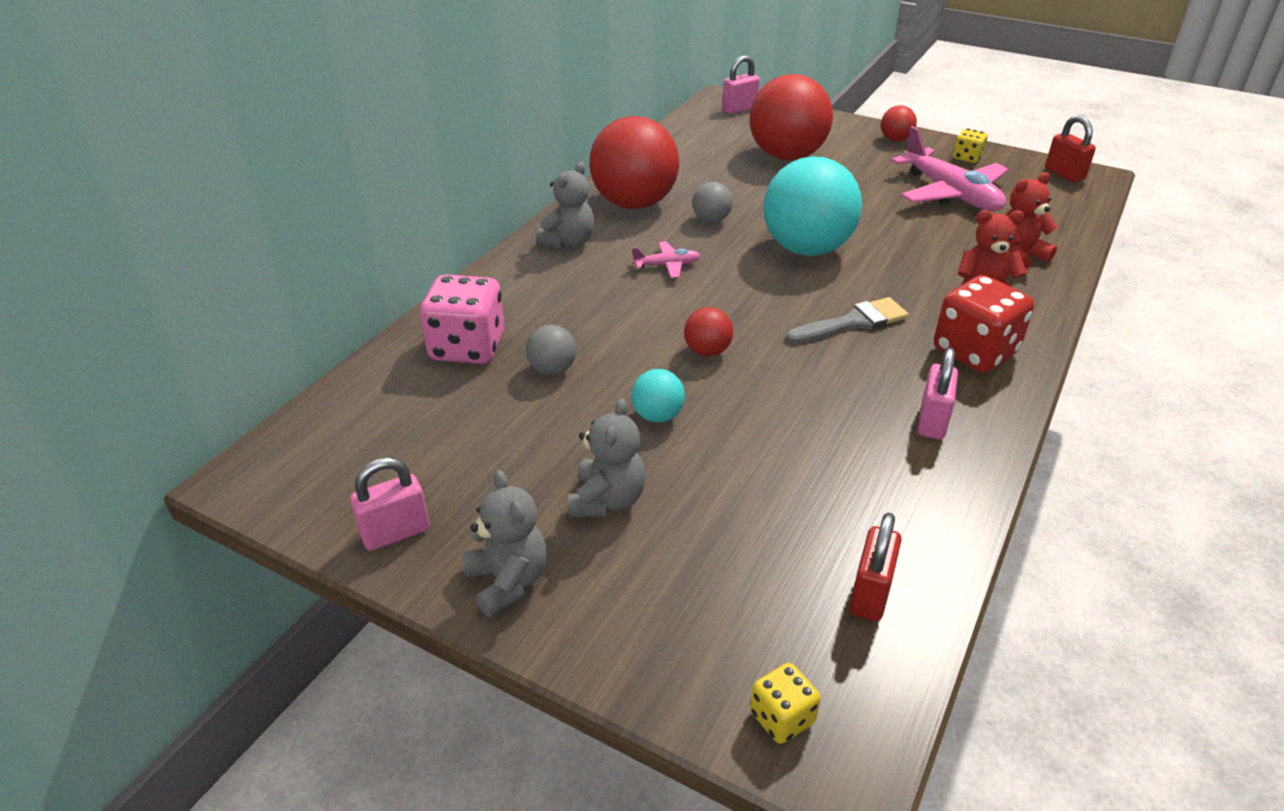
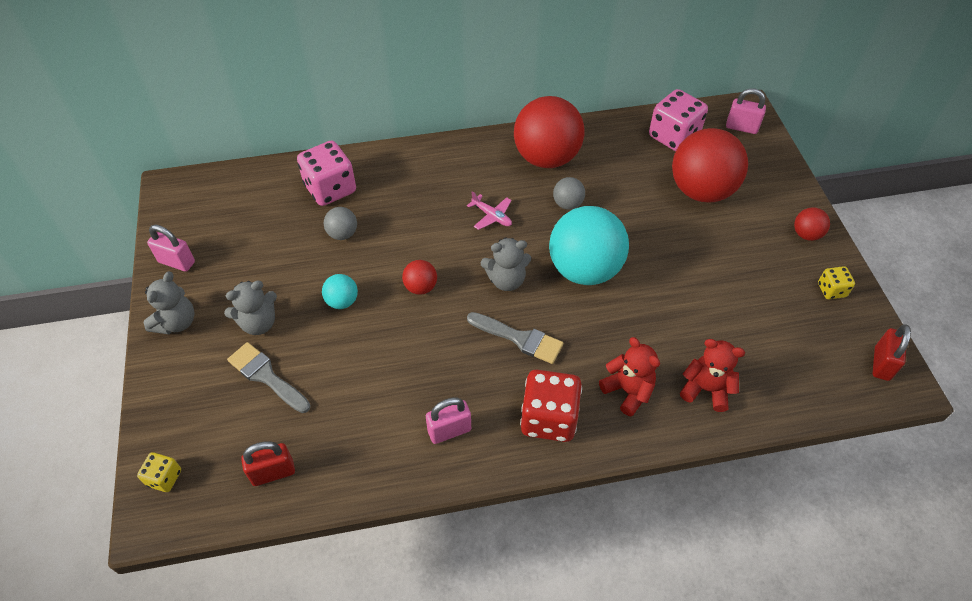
camera: 50 degrees right, 15 degrees up
grey teddy bear [536,162,595,249] -> grey teddy bear moved to [481,237,531,291]
pink plane [891,126,1008,211] -> none
none -> grey brush [227,342,311,413]
none -> pink dice [649,89,708,151]

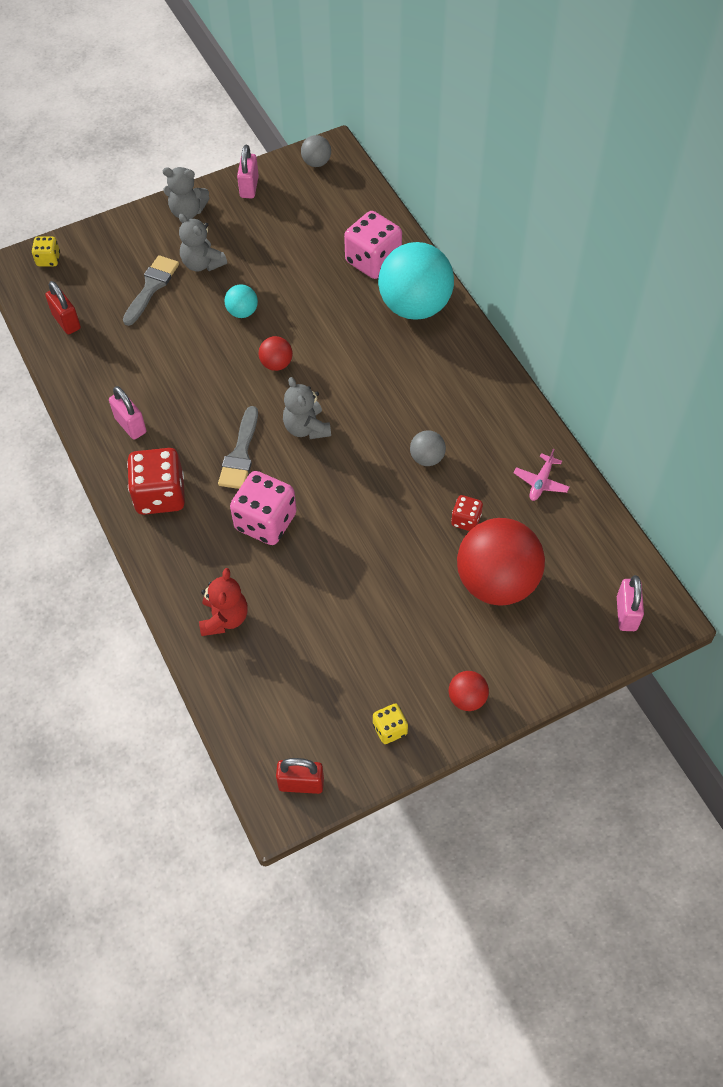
camera: 75 degrees right, 5 degrees up
grey ball [324,207,357,240] -> grey ball moved to [301,135,331,167]
pink plane [467,191,512,230] -> pink plane moved to [514,449,570,501]
red ball [514,96,585,168] -> none
turquoise ball [549,206,629,285] -> turquoise ball moved to [378,242,454,320]
red teddy bear [599,337,660,417] -> none
pink dice [649,89,708,151] -> pink dice moved to [230,471,297,545]
none -> red dice [451,495,483,531]

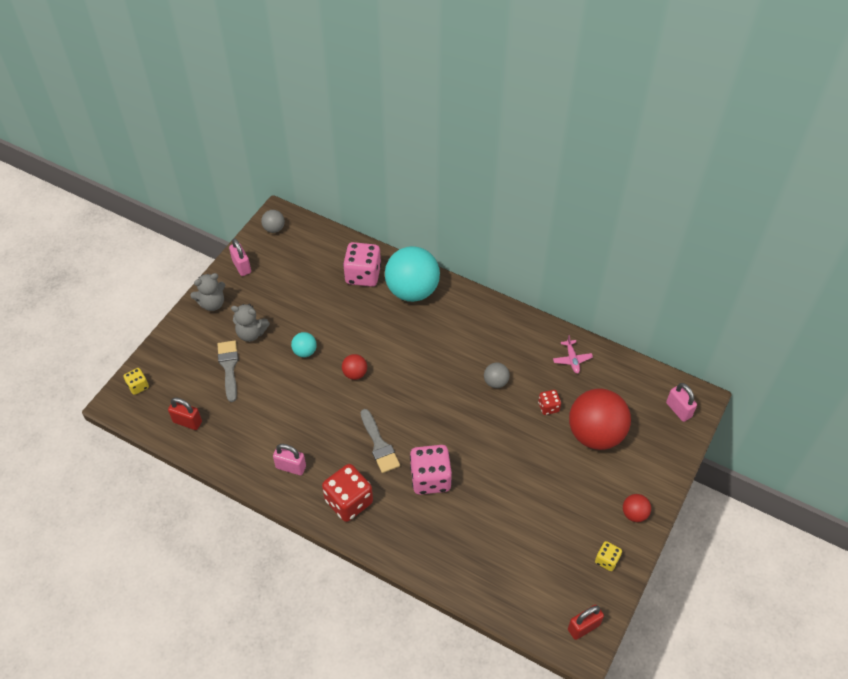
camera: 35 degrees left, 5 degrees down
red teddy bear [199,568,248,636] -> none
grey teddy bear [283,377,331,439] -> none

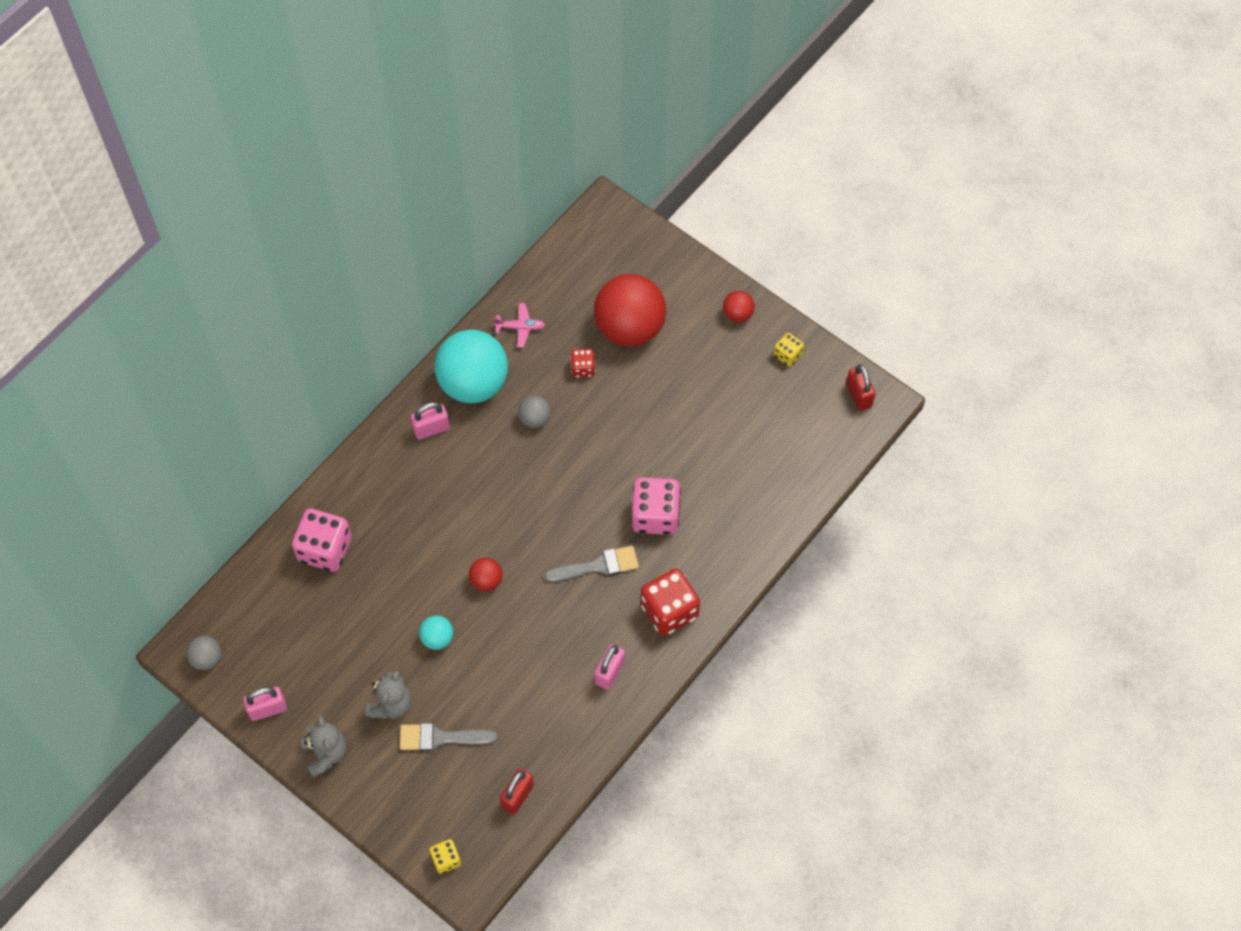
camera: 80 degrees left, 10 degrees up
turquoise ball [385,246,440,302] -> turquoise ball moved to [434,330,508,403]
pink padlock [666,383,697,422] -> pink padlock moved to [411,402,450,440]

